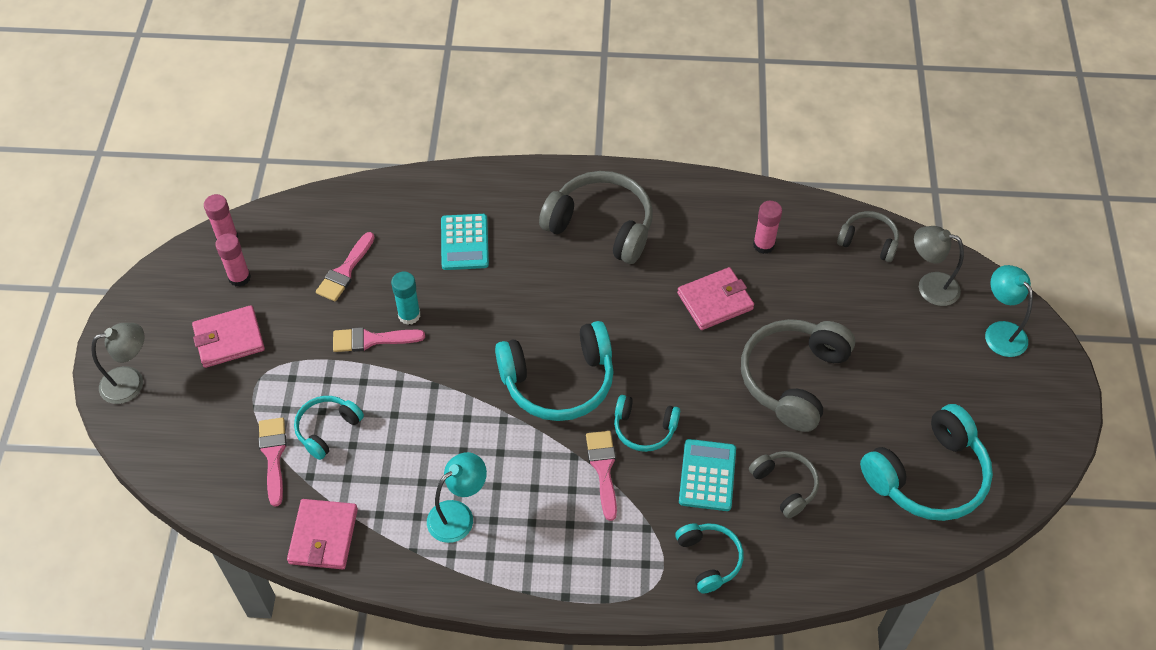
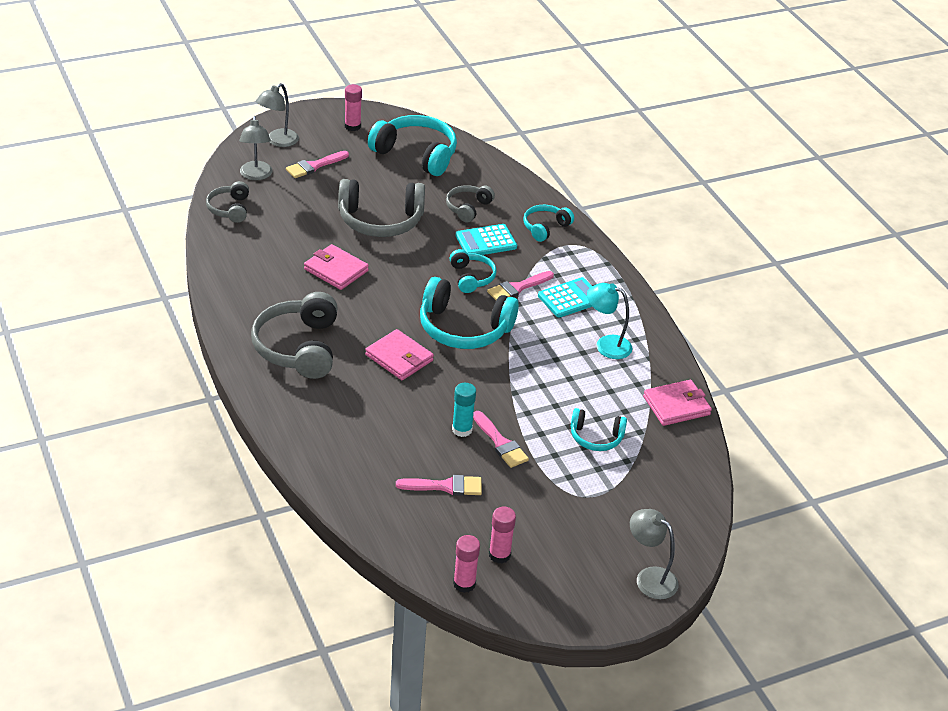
camera: 120 degrees left, 15 degrees down
pink wallet [192,305,265,368] -> pink wallet moved to [365,329,434,380]
pink brush [259,418,287,507] -> pink brush moved to [286,151,349,178]
turquoise calculator [441,214,489,270] -> turquoise calculator moved to [538,277,593,318]
turquoise headphones [495,321,614,421] -> turquoise headphones turned 150 degrees clockwise [420,277,519,349]
pink glue stick [753,201,782,254] -> pink glue stick moved to [345,84,362,131]
turquoise lamp [985,265,1033,357] -> grey lamp [256,83,299,147]

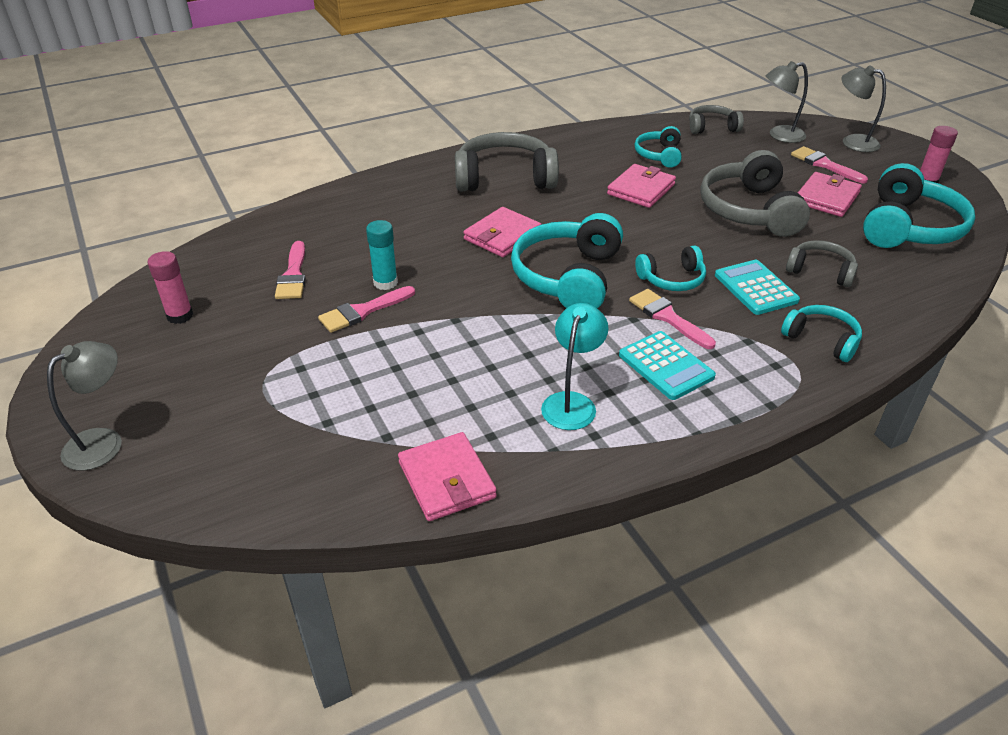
camera: 90 degrees right, 0 degrees up
pink glue stick [453,535,480,593] -> none
turquoise headphones [571,408,627,451] -> turquoise headphones moved to [635,126,682,168]
none -> pink wallet [798,172,862,217]

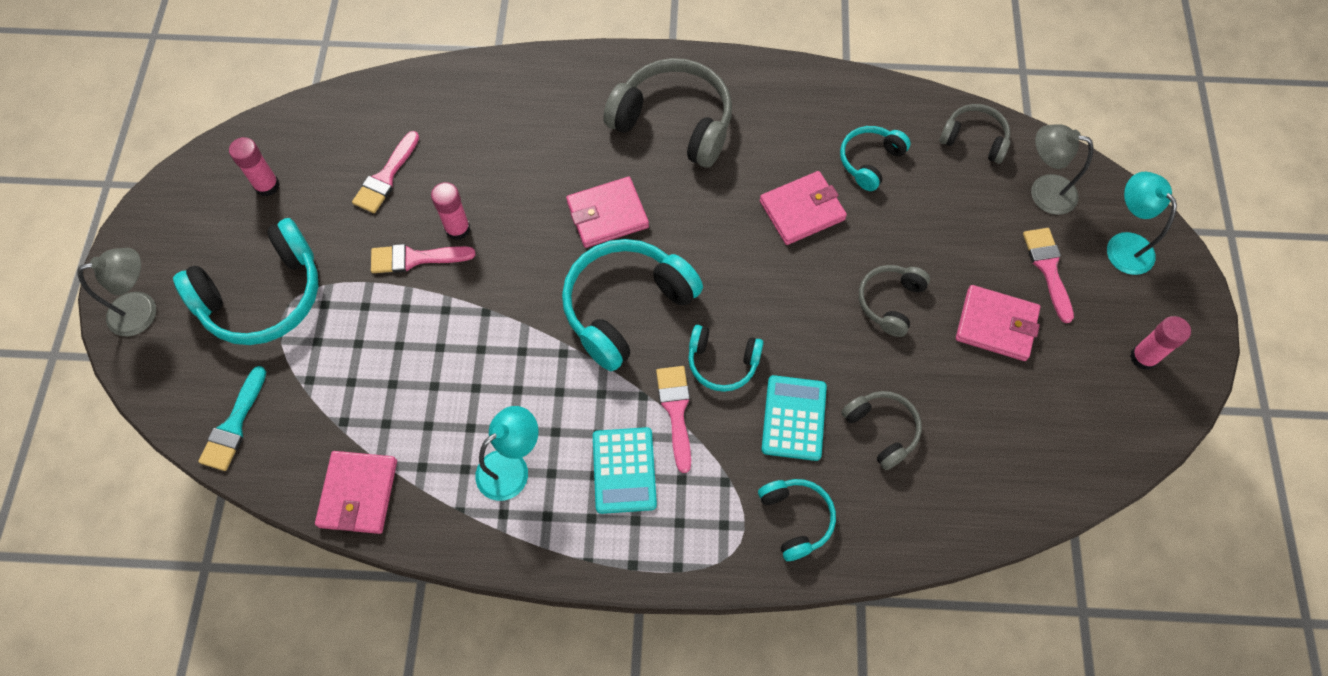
camera: 30 degrees right, 25 degrees up
turquoise glue stick [366,220,398,290] -> pink glue stick [431,182,470,240]
grey headphones [700,150,810,237] -> grey headphones [859,265,930,337], size x0.55
pink wallet [798,172,862,217] -> pink wallet turned 45 degrees clockwise [956,285,1040,361]
grey lamp [841,65,886,152] -> turquoise lamp [1107,172,1177,275]
turquoise headphones [863,163,975,248] -> turquoise headphones moved to [173,218,318,345]
none -> turquoise brush [198,366,266,471]

